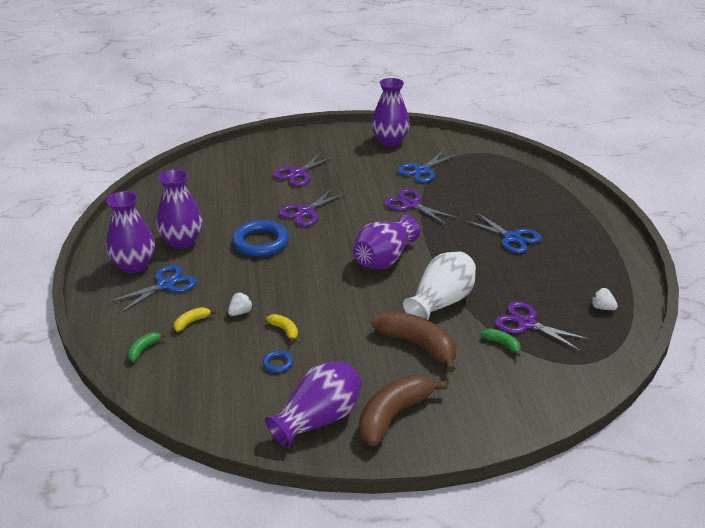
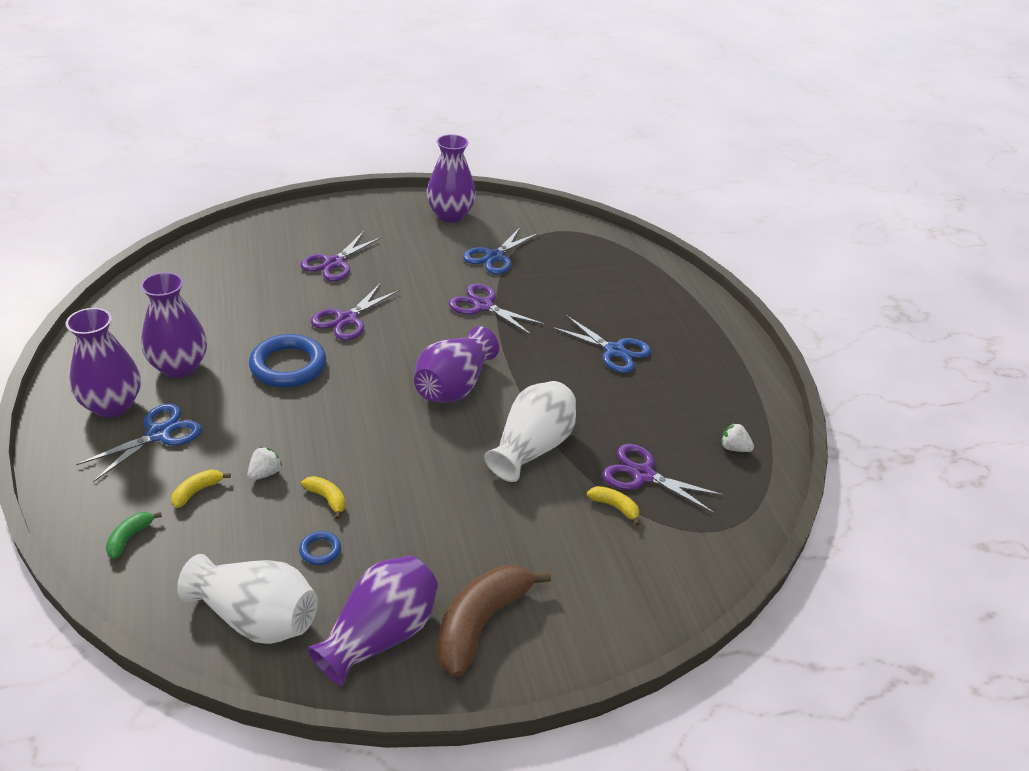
camera: 10 degrees left, 5 degrees up
brown banana [372,311,456,372] -> none
green banana [481,328,521,357] -> yellow banana [587,486,640,525]
none -> white vase [177,554,318,644]

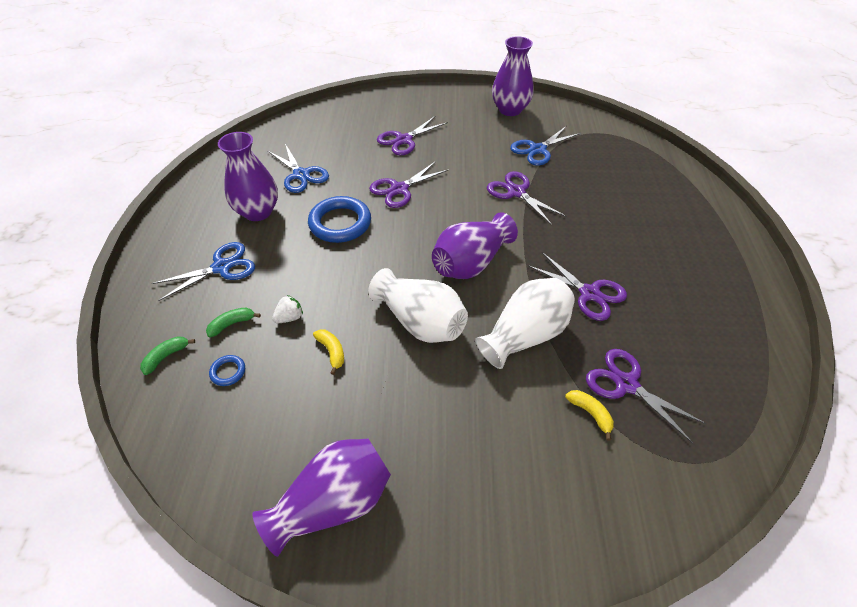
camera: 20 degrees right, 10 degrees up
purple vase [65,308,141,418] -> none
yellow banana [172,469,231,508] -> green banana [206,308,261,337]
white vase [177,554,318,644] -> white vase moved to [368,268,468,343]
blue ring [299,531,341,565] -> blue ring moved to [209,355,245,386]
brown banana [437,565,551,677] -> none
blue scissors [552,315,651,373] -> blue scissors moved to [268,144,329,193]
white strawberry [721,423,754,452] -> none
none -> purple scissors [528,252,627,321]

